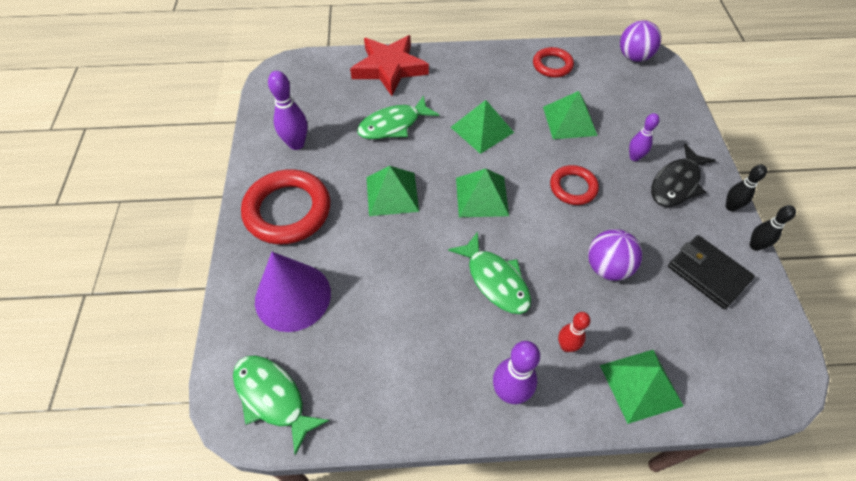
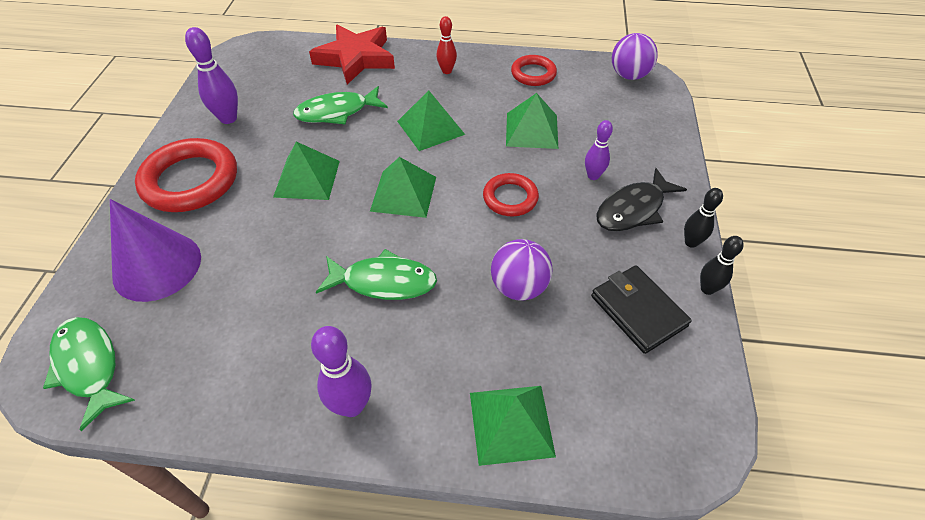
camera: 10 degrees right, 5 degrees down
green fish [448,231,531,314] -> green fish turned 60 degrees counterclockwise [316,249,437,300]
red bowling pin [558,312,590,352] -> red bowling pin moved to [436,16,457,74]

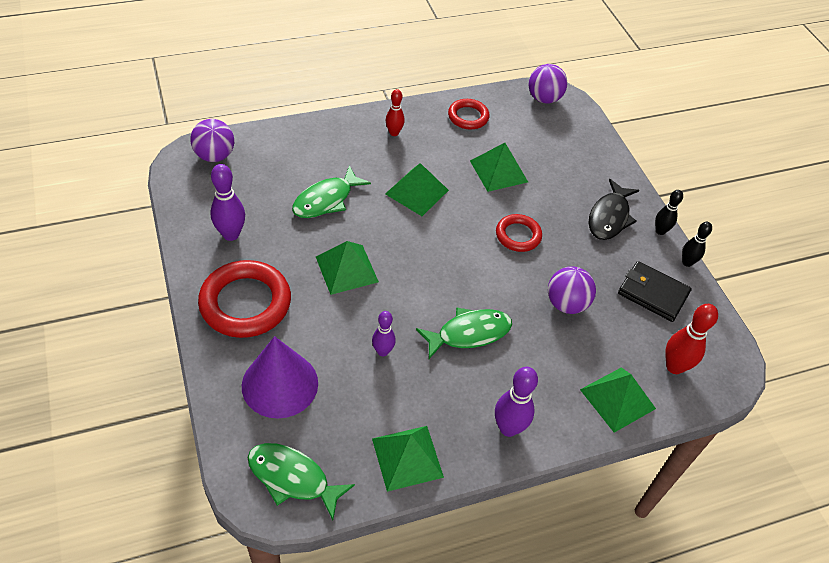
camera: 30 degrees left, 0 degrees up
red star [309,25,395,85] -> none
green pyramid [370,157,436,218] -> green pyramid moved to [372,426,444,492]
purple bowling pin [585,120,613,180] -> purple bowling pin moved to [372,311,396,356]
none -> purple ball [190,119,234,162]
none -> red bowling pin [665,304,718,374]

